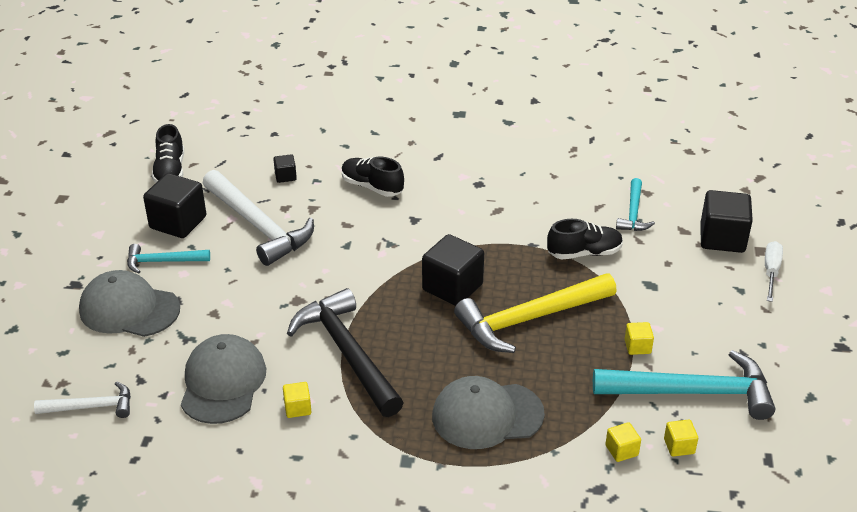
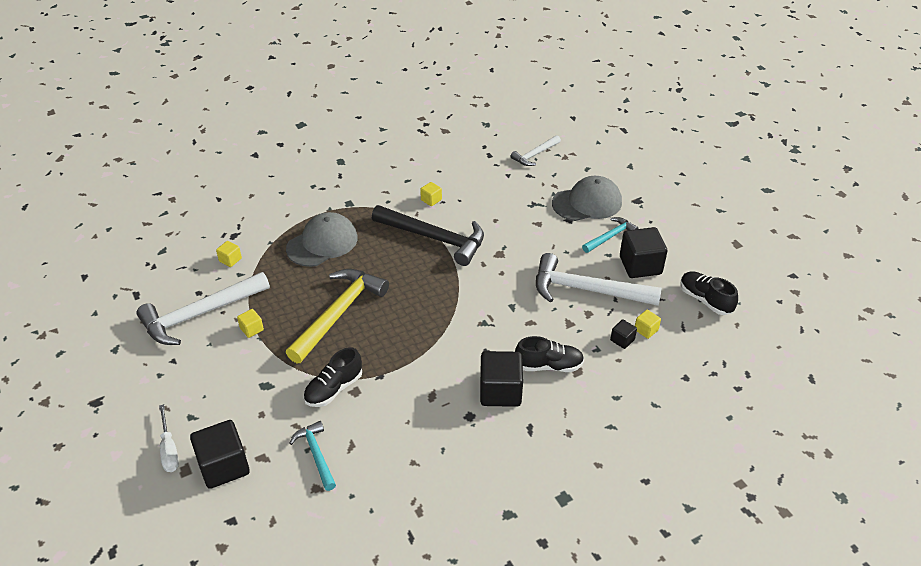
camera: 145 degrees right, 5 degrees up
grey cap [181,334,266,424] -> none
black cube [422,234,484,306] -> black cube moved to [480,351,523,407]
turquoise hammer [593,350,775,420] -> white hammer [137,272,270,345]
yellow cube [664,419,698,457] -> yellow cube moved to [635,310,661,339]

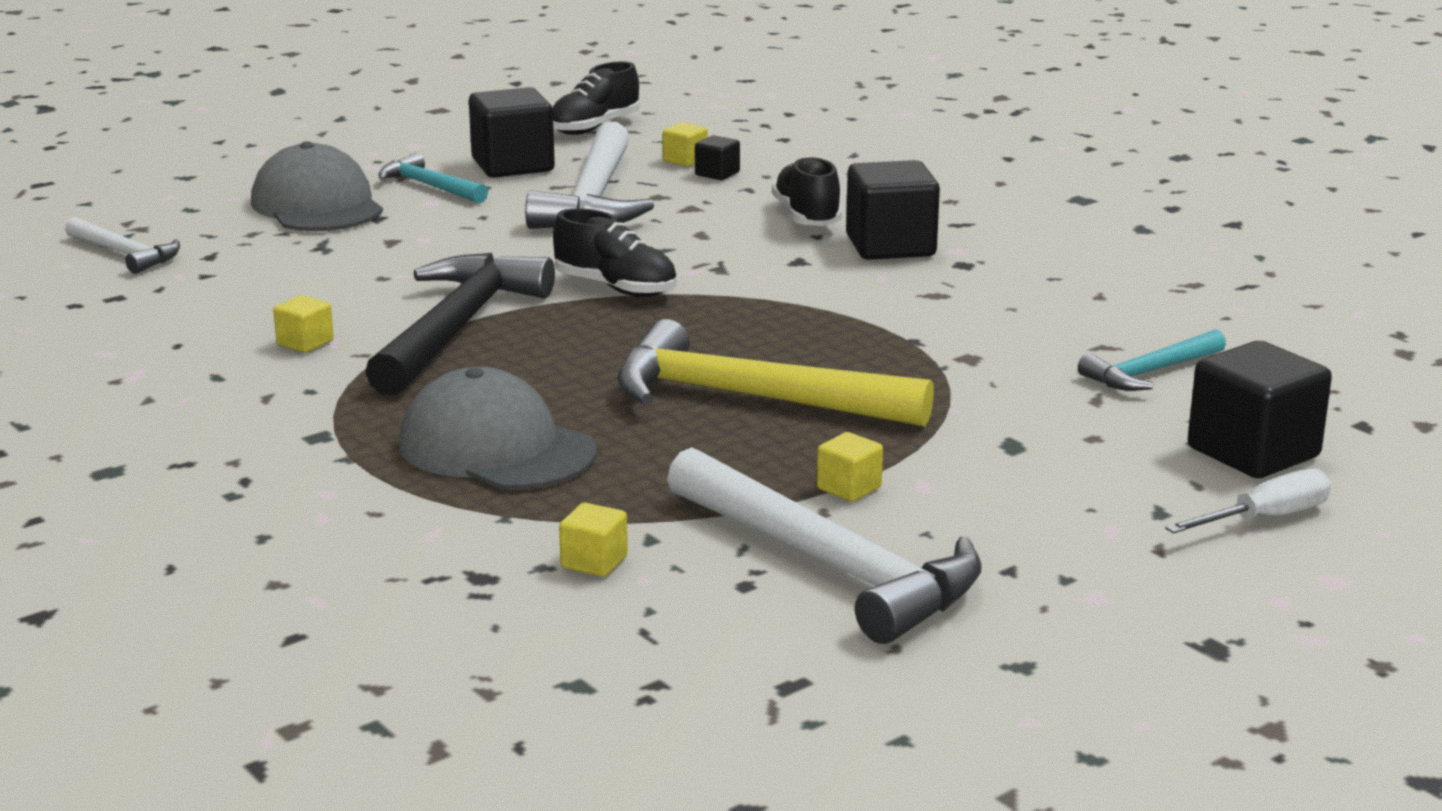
camera: 100 degrees left, 20 degrees down
black shoe [303,347,362,407] -> black shoe moved to [553,208,677,297]

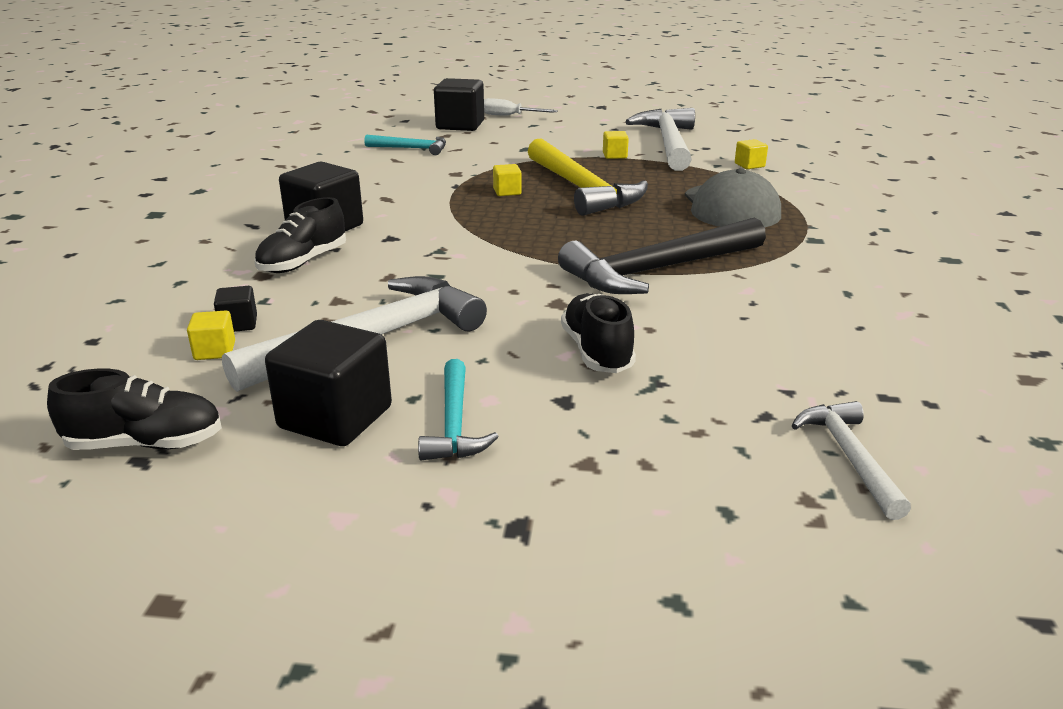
camera: 135 degrees left, 5 degrees up
grey cap [251,141,383,231] -> none
yellow cube [273,295,334,353] -> yellow cube moved to [493,164,522,196]
black shoe [553,208,677,297] -> black shoe moved to [561,293,636,373]

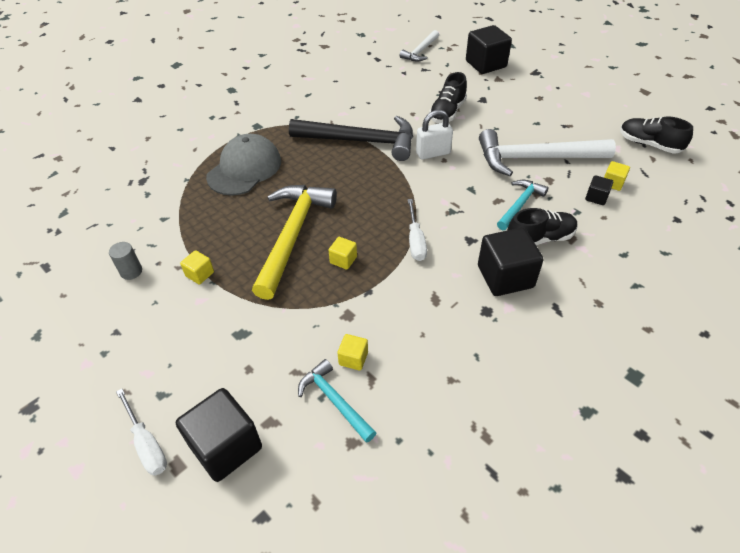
camera: 140 degrees left, 20 degrees up
black cube [265,320,392,446] -> black cube moved to [466,25,512,74]
turquoise hammer [418,359,499,460] -> turquoise hammer moved to [497,180,548,230]
white hammer [625,108,695,171] -> grey cylinder [109,242,142,280]
yellow cube [735,139,768,169] -> yellow cube moved to [337,334,368,371]
none -> white screwdriver [407,199,427,261]
none -> white padlock [416,110,453,160]

